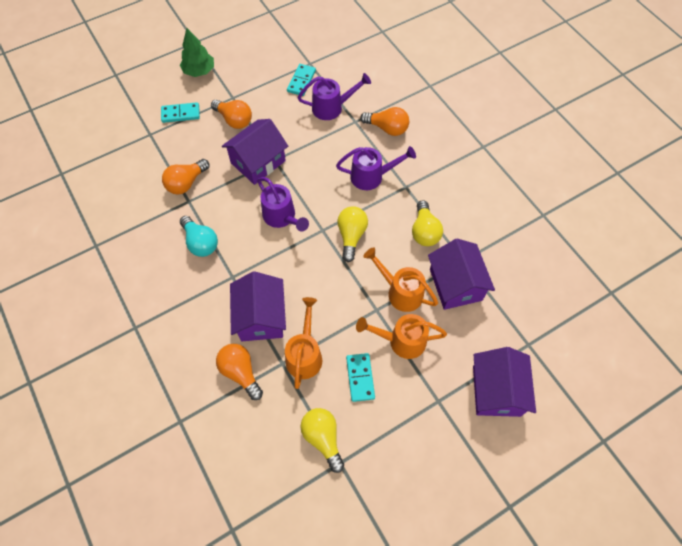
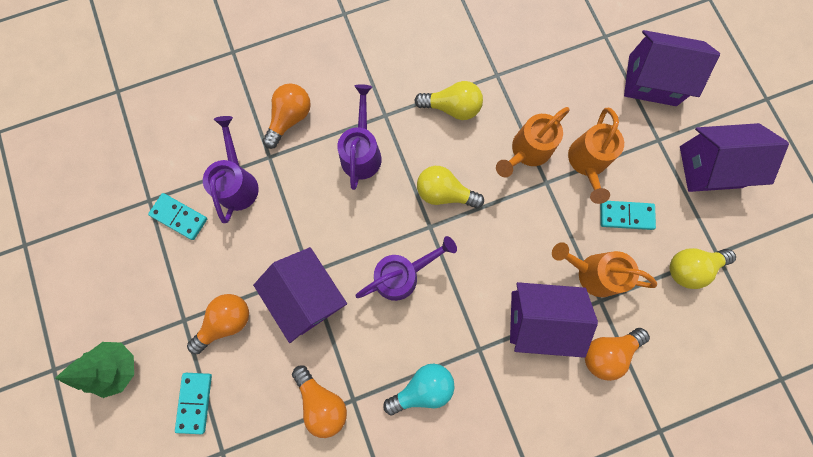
camera: 80 degrees left, 15 degrees up
purple house [428,238,495,310] -> purple house moved to [680,123,789,192]

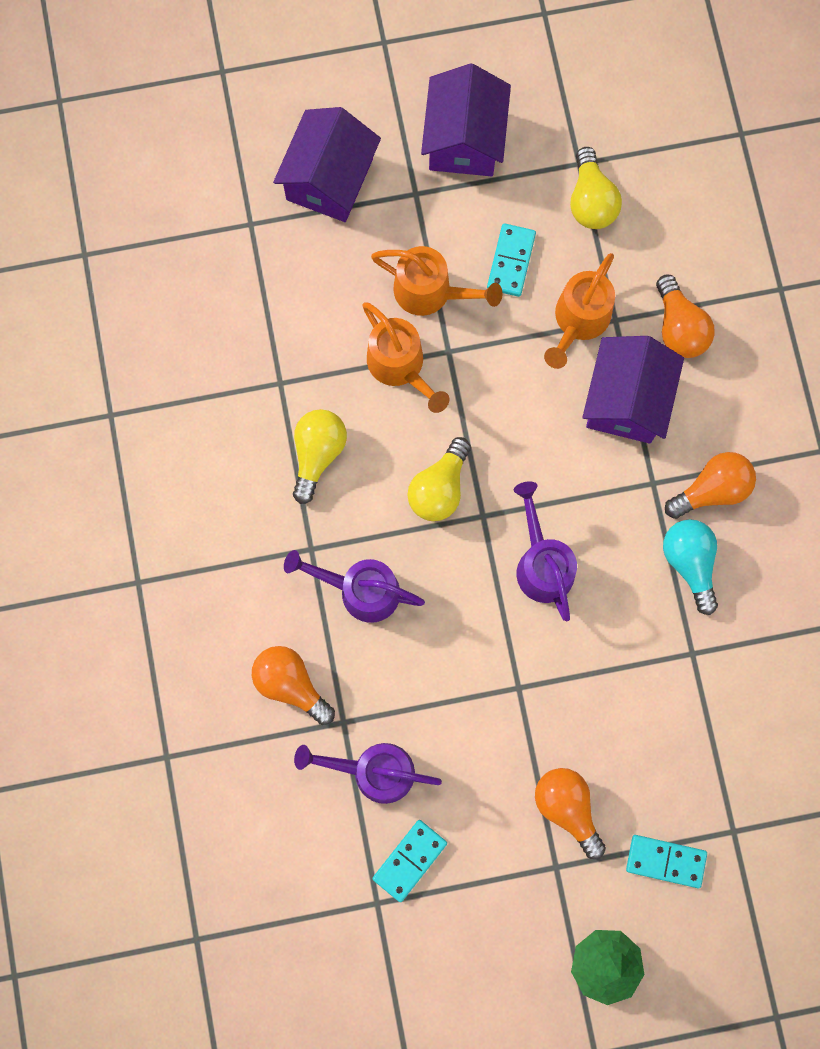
camera: 80 degrees left, 0 degrees up
purple house [253,247,347,343] -> none
orange light bulb [292,365,347,438] -> orange light bulb moved to [665,452,756,519]

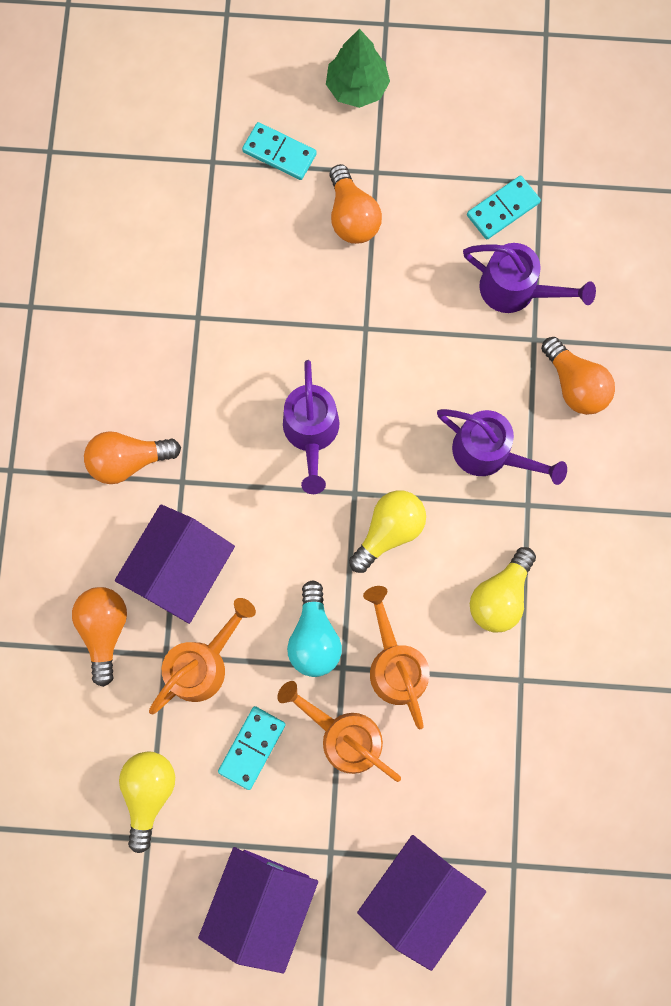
camera: 165 degrees left, 0 degrees up
turquoise light bulb [663,519,718,615] -> turquoise light bulb moved to [287,581,342,677]

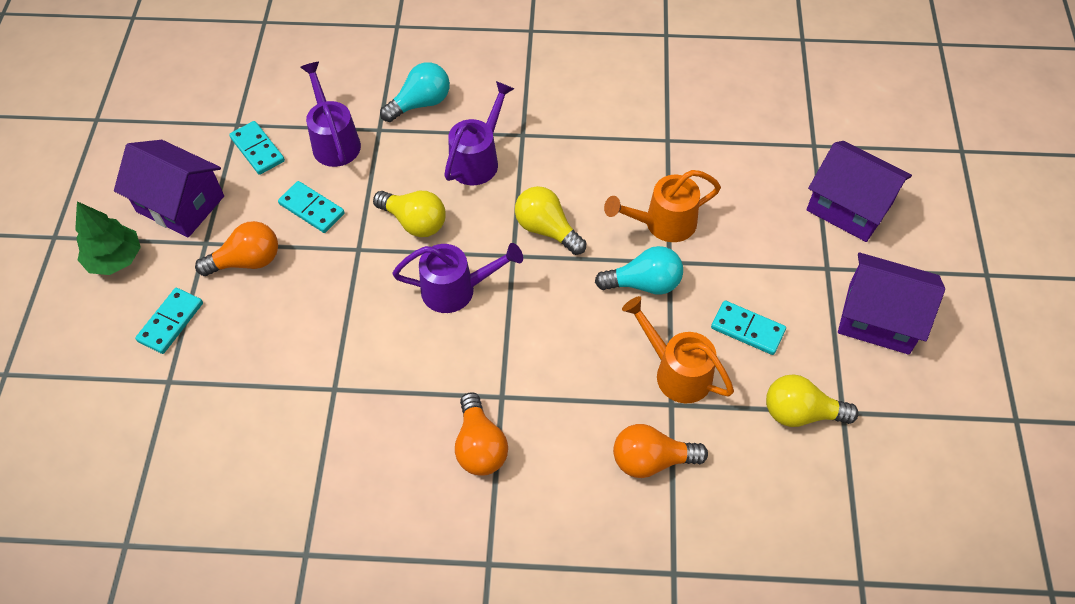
camera: 90 degrees left, 20 degrees down
purple house [115,504,235,624] -> purple house moved to [114,140,224,238]
orange watering can [277,681,401,782] -> none
purple watering can [463,243,596,313] -> purple watering can turned 45 degrees counterclockwise [300,62,361,167]
yellow light bulb [470,547,536,633] -> yellow light bulb moved to [373,191,446,237]
orange light bulb [541,337,615,415] -> turquoise light bulb [380,62,450,122]
none -> turquoise domino [278,181,345,233]

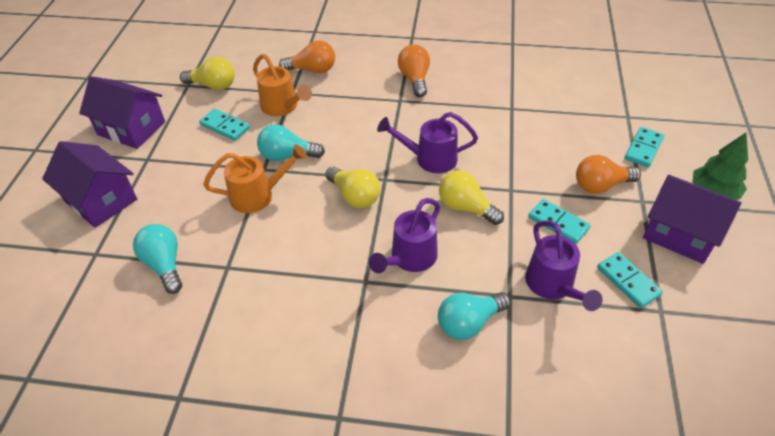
camera: 175 degrees left, 10 degrees down
none -> turquoise light bulb [133,224,182,294]

